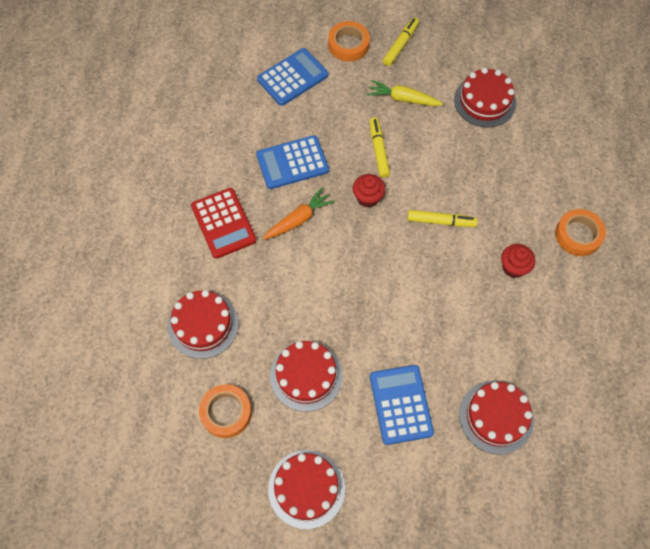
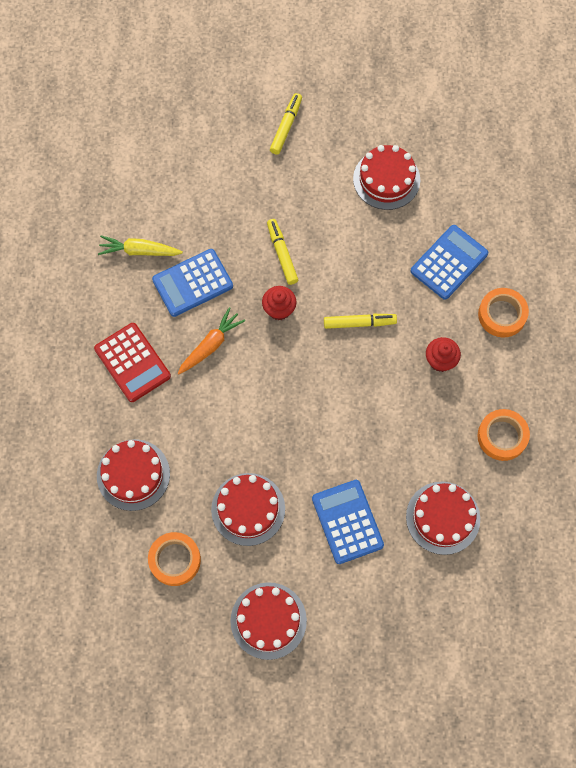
camera: 10 degrees left, 5 degrees up
blue calculator [257,48,328,106] -> blue calculator moved to [411,225,488,300]
orange tape [328,21,370,62] -> orange tape moved to [477,409,530,461]
yellow carrot [367,80,443,106] -> yellow carrot moved to [98,235,183,256]

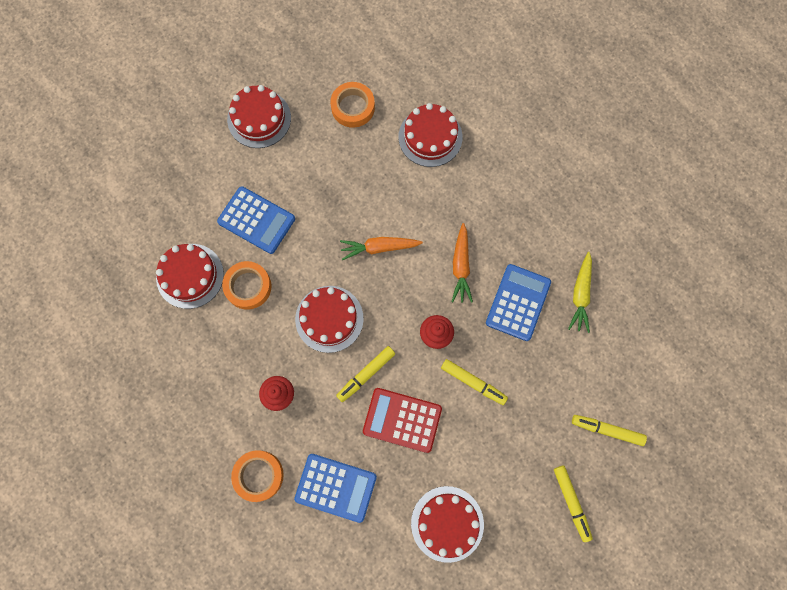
camera: 140 degrees right, 5 degrees up
red calculator [94,323,171,402] -> red calculator moved to [363,388,442,453]
yellow carrot [98,235,183,256] -> yellow carrot turned 135 degrees clockwise [568,252,592,333]
red cake [211,473,285,546] -> red cake moved to [295,286,364,353]
blue calculator [411,225,488,300] -> blue calculator turned 75 degrees counterclockwise [294,454,377,523]
orange tape [477,409,530,461] -> orange tape moved to [222,261,272,310]
none -> orange carrot [340,237,423,260]
none -> yellow marker [572,415,647,446]

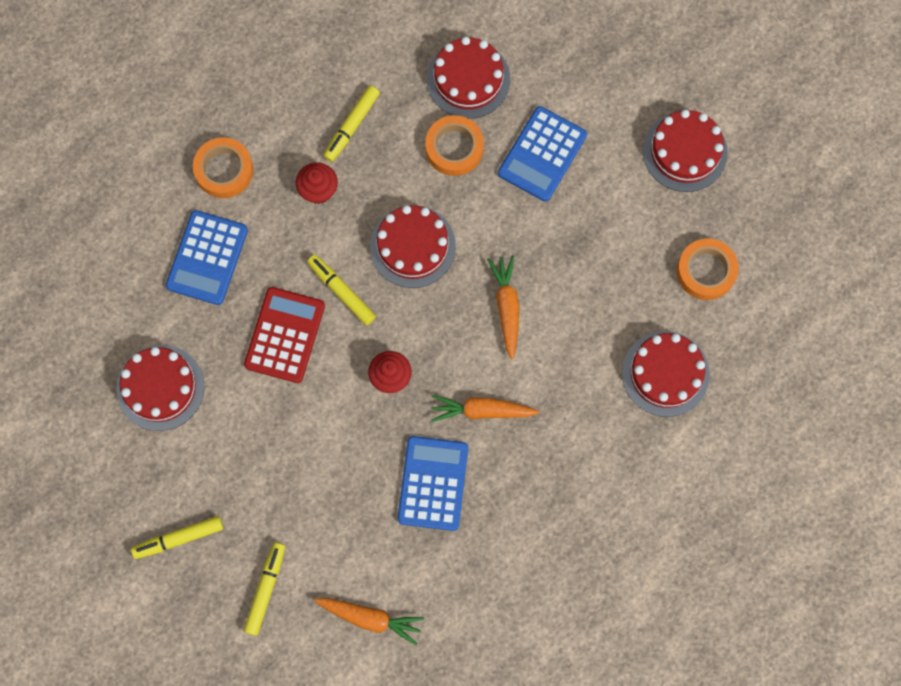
camera: 90 degrees right, 0 degrees up
yellow marker [441,359,508,405] -> yellow marker moved to [323,85,380,162]
blue calculator [486,264,551,341] -> blue calculator turned 105 degrees counterclockwise [397,436,468,531]
yellow carrot [568,252,592,333] -> none
none -> orange carrot [314,598,424,645]

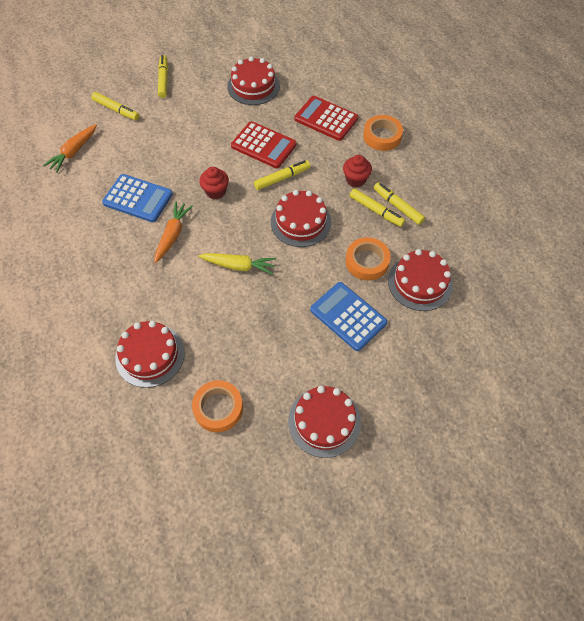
camera: 105 degrees right, 15 degrees down
blue calculator [166,210,248,305] -> red calculator [295,96,358,141]
orange carrot [487,255,519,359] -> yellow carrot [198,253,276,275]
none -> yellow marker [350,188,405,227]

